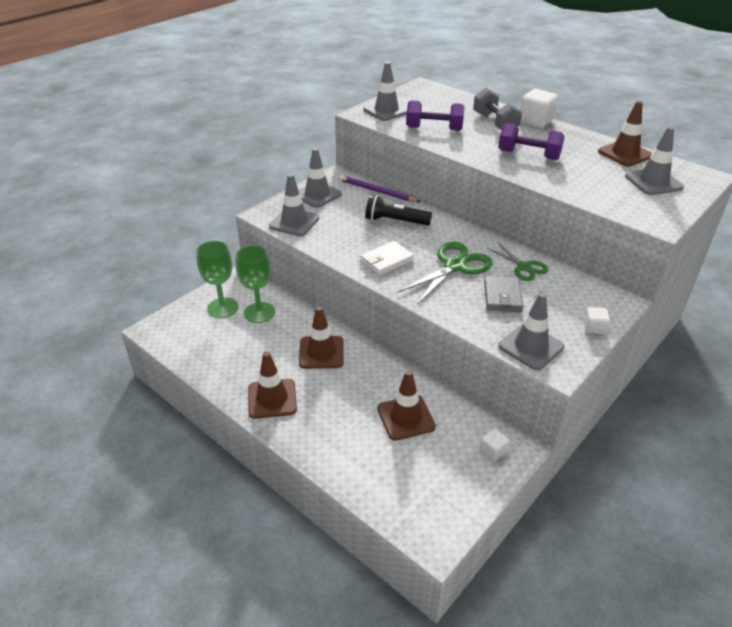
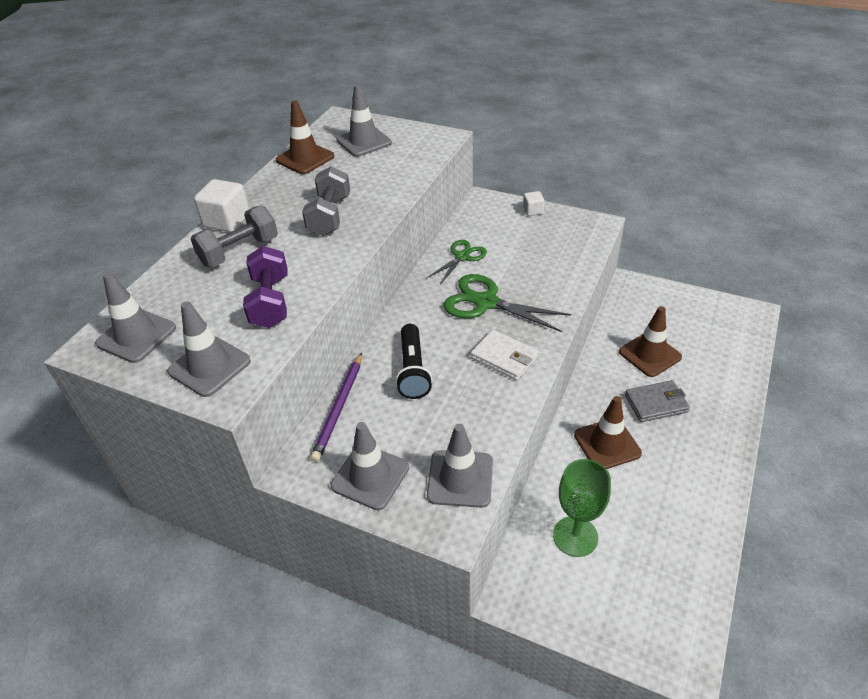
camera: 105 degrees left, 5 degrees up
green goblet [196,241,238,318] -> none
brown traffic cone [248,352,297,419] -> none
white cube [480,429,509,462] -> none
grey wallet [484,276,524,312] -> grey wallet moved to [625,380,690,422]
purple dumbbell [498,123,565,160] -> grey dumbbell [302,166,350,236]
grey traffic cone [498,293,565,370] -> grey traffic cone moved to [95,272,176,363]

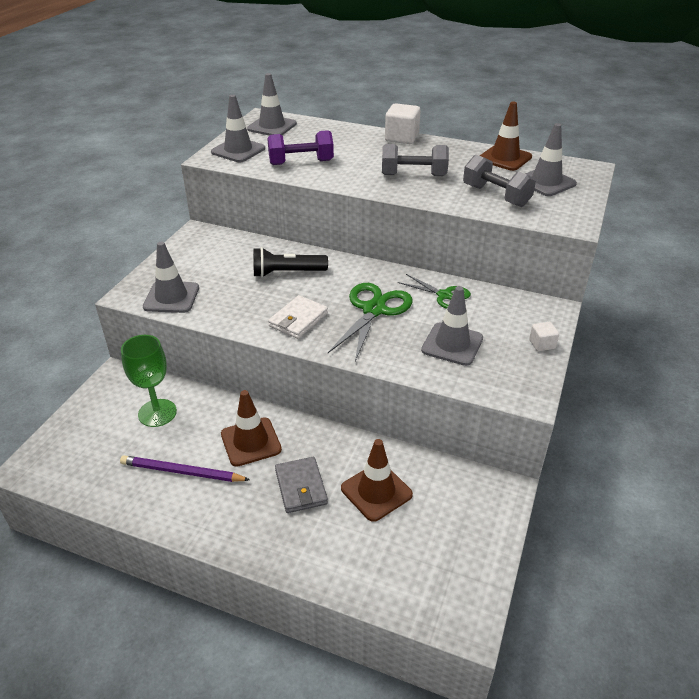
camera: 85 degrees right, 5 degrees down
grey dumbbell [191,205,278,267] -> grey dumbbell moved to [463,154,536,207]
purple pencil [311,352,362,462] -> purple pencil moved to [120,455,250,482]
grey traffic cone [331,422,409,510] -> grey traffic cone moved to [421,286,483,366]

